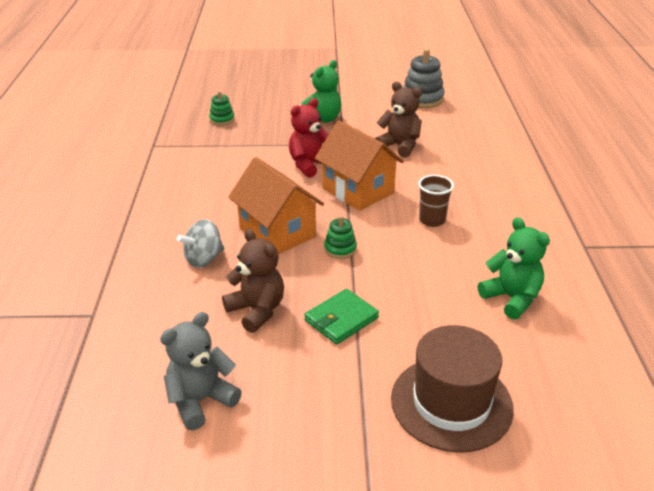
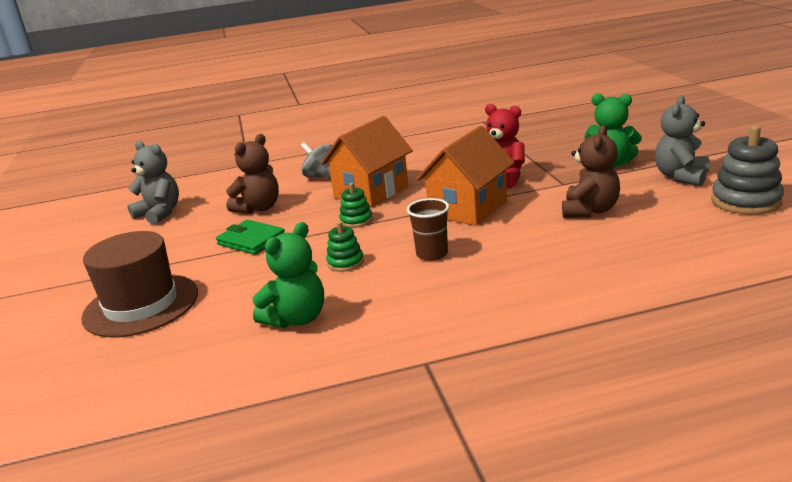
camera: 80 degrees right, 10 degrees down
green stacking toy [209,91,235,125] -> green stacking toy moved to [326,221,364,272]
none -> grey teddy bear [655,96,709,186]

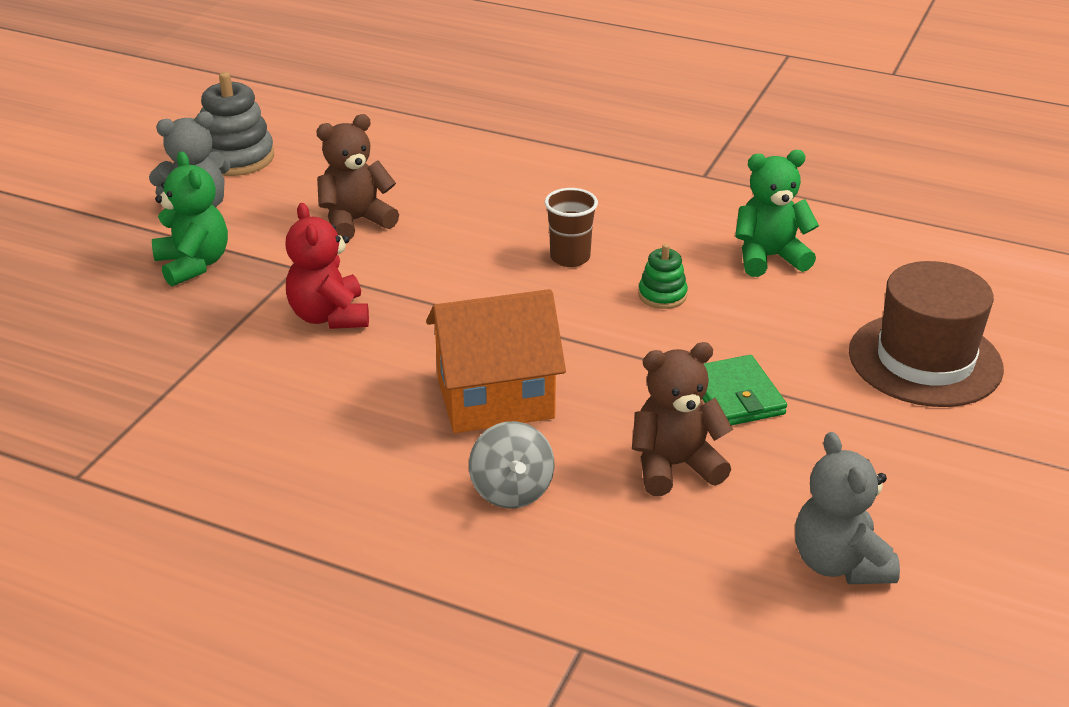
camera: 145 degrees left, 10 degrees up
green stacking toy [339,183,373,228] -> none
orange house [416,126,515,226] -> none

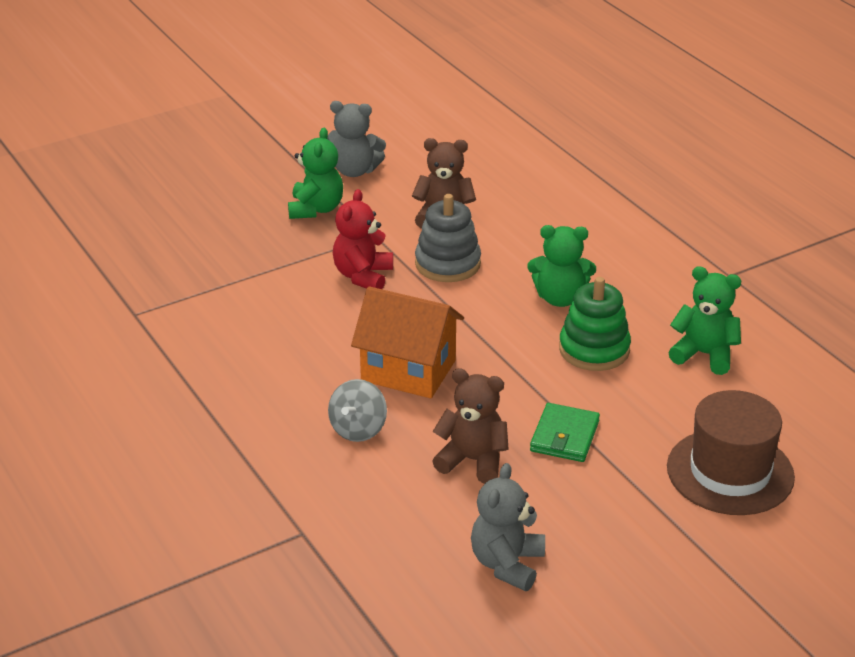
camera: 35 degrees right, 0 degrees up
grey stacking toy [200,72,274,176] -> grey stacking toy moved to [415,194,481,282]
brown cup [545,188,598,267] -> green teddy bear [527,225,596,307]
green stacking toy [638,244,688,309] -> green stacking toy [559,277,631,371], size x1.80

